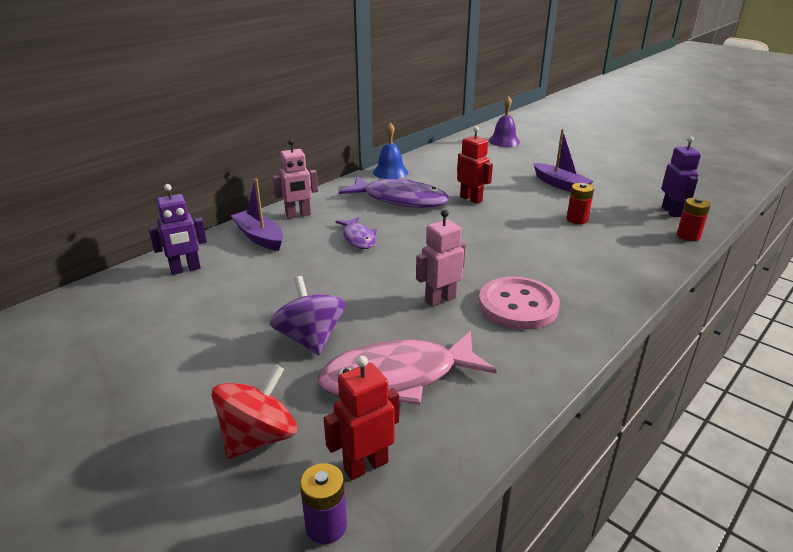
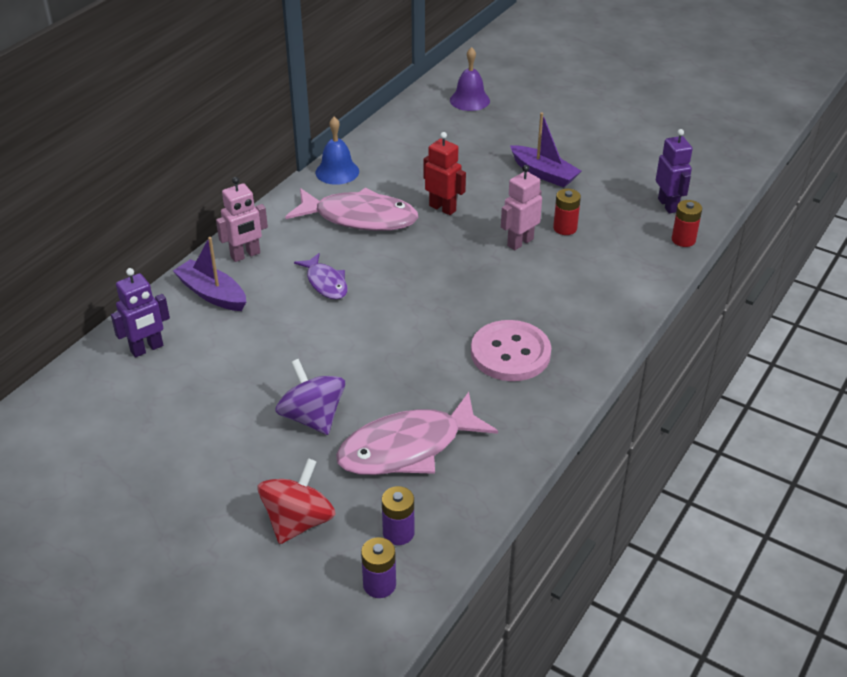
camera: 10 degrees left, 10 degrees up
red robot [324,356,399,480] -> purple battery [382,486,415,545]
purple fish [339,176,449,208] -> pink fish [285,188,418,231]
pink robot [416,209,466,307] -> pink robot moved to [501,165,542,250]

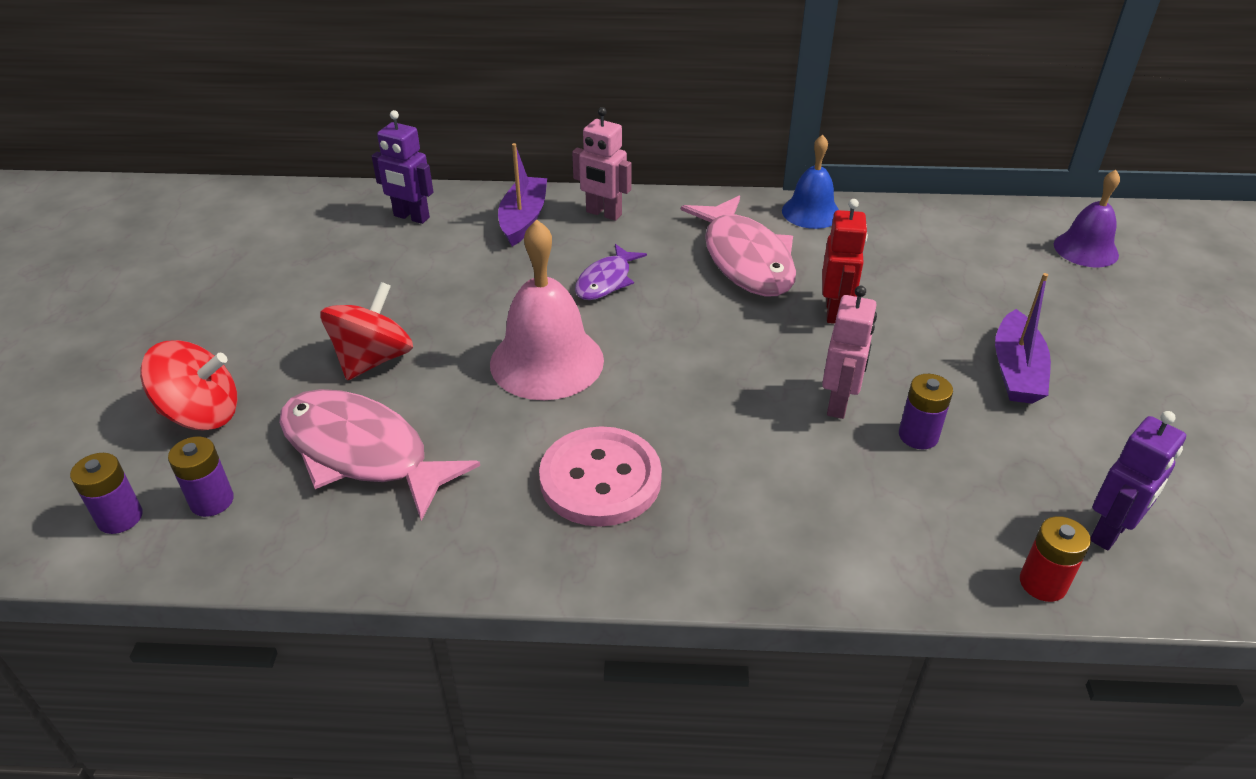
camera: 60 degrees right, 0 degrees up
purple spinning top [275,359,345,435] -> red spinning top [320,282,413,380]
pink robot [501,165,542,250] -> pink robot turned 90 degrees clockwise [822,286,877,419]
red battery [553,189,581,235] -> purple battery [899,374,953,449]
none -> pink bell [490,220,604,400]

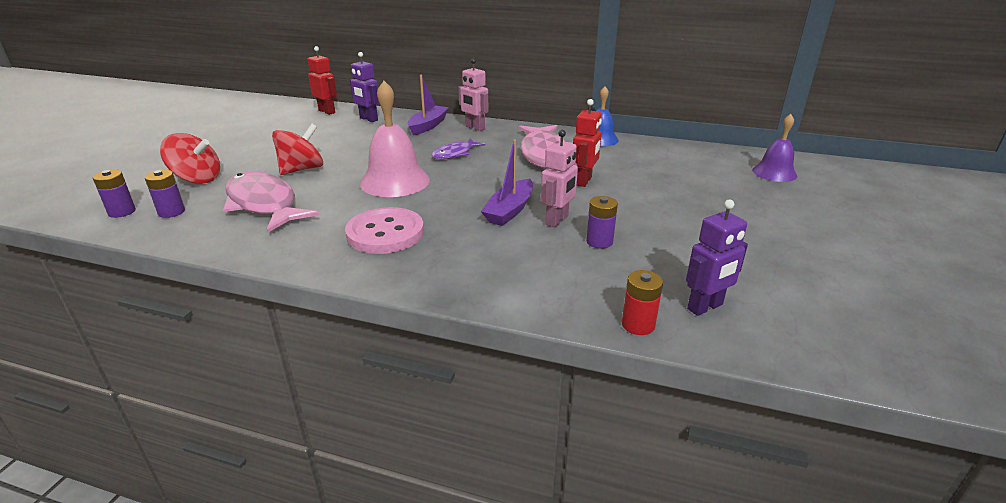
camera: 15 degrees right, 10 degrees down
purple boat [995,273,1051,404] -> purple boat moved to [481,139,533,226]
none -> red robot [308,46,337,115]

